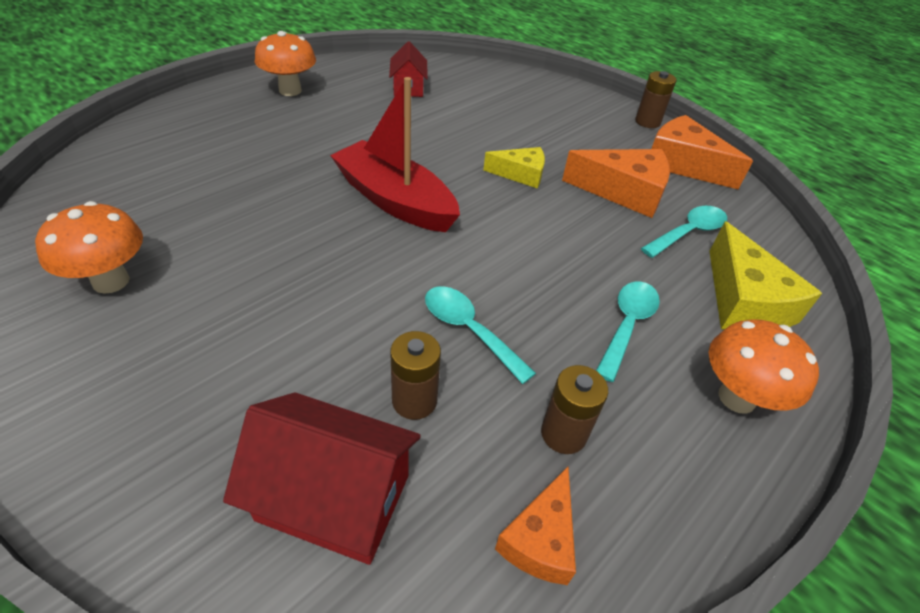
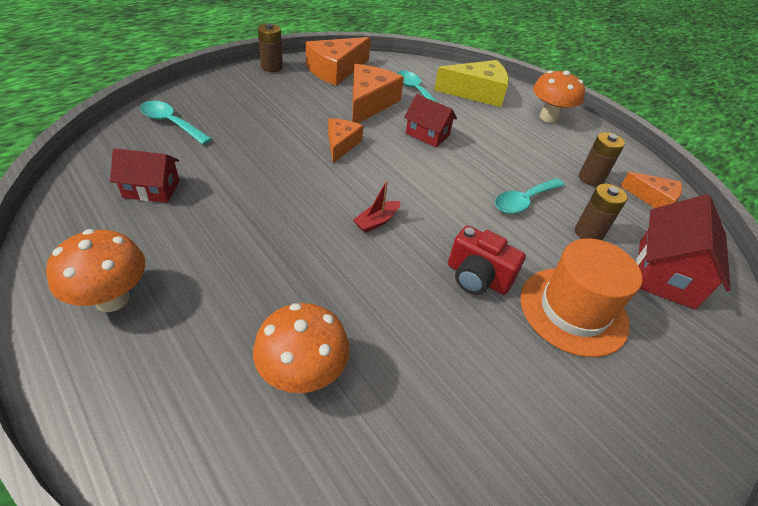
camera: 85 degrees left, 0 degrees up
orange mushroom [35,201,143,294] -> orange mushroom moved to [253,303,350,393]
red boat [330,77,460,232] -> red boat [353,180,401,233], size x0.40
yellow cheese [483,147,545,189] -> orange cheese [328,118,363,163]
turquoise spoon [596,281,660,382] -> turquoise spoon moved to [140,101,212,145]
none -> red house [404,94,457,147]
none -> red camera [448,225,526,295]
none -> orange hat [521,238,642,357]

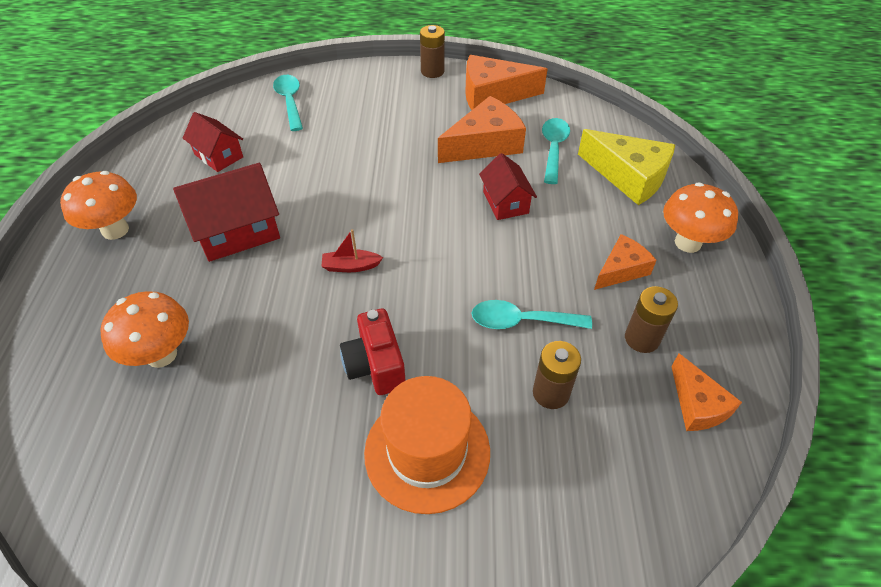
camera: 45 degrees right, 5 degrees up
orange cheese [328,118,363,163] -> orange cheese moved to [594,234,657,290]
red house [636,194,731,310] -> red house moved to [173,163,280,262]

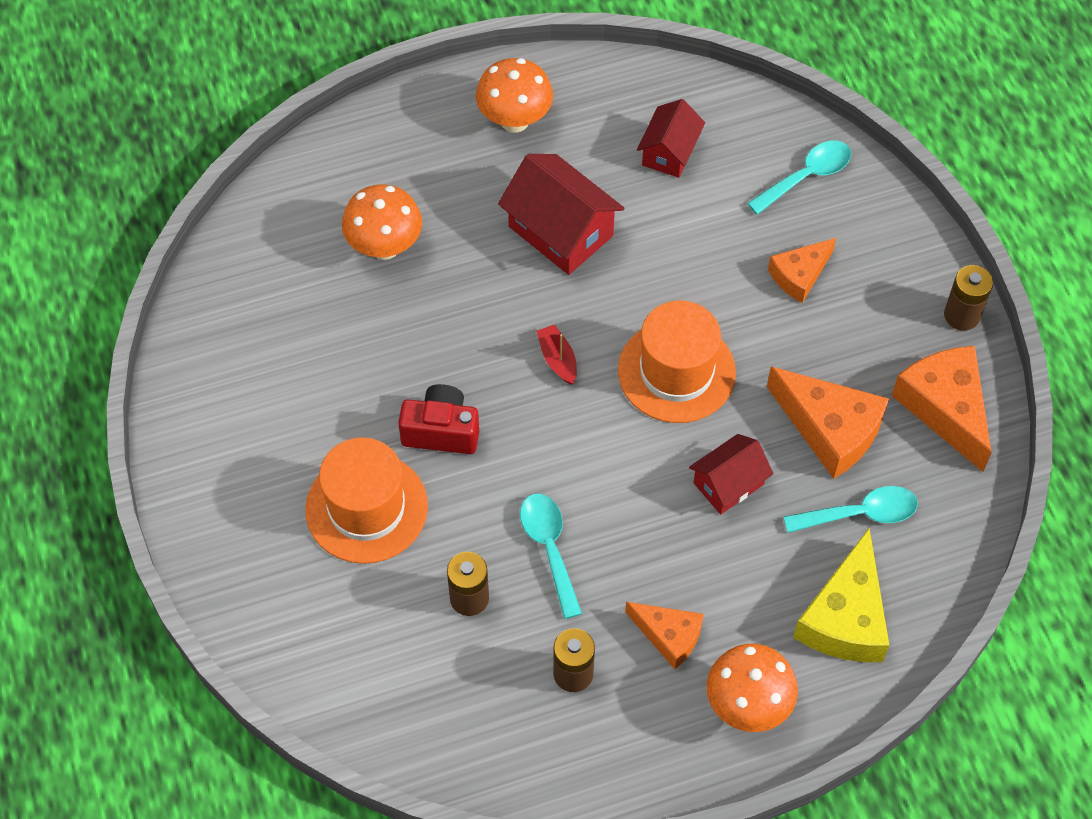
camera: 70 degrees right, 10 degrees up
red camera [340,308,406,395] -> red camera turned 45 degrees clockwise [398,384,479,454]
orange cheese [671,353,742,431] -> orange cheese moved to [768,238,836,303]
none -> orange hat [618,300,736,423]

